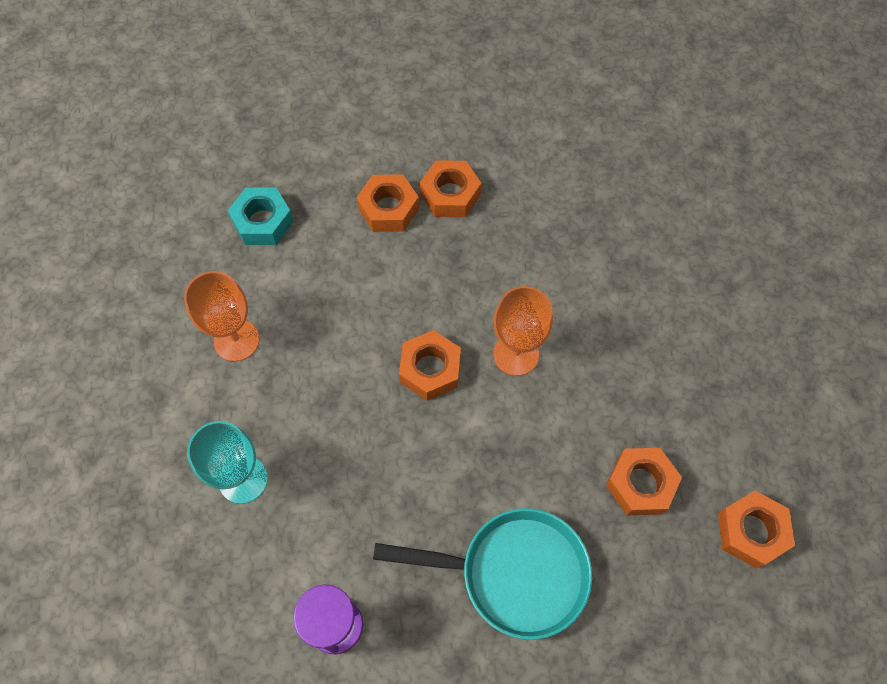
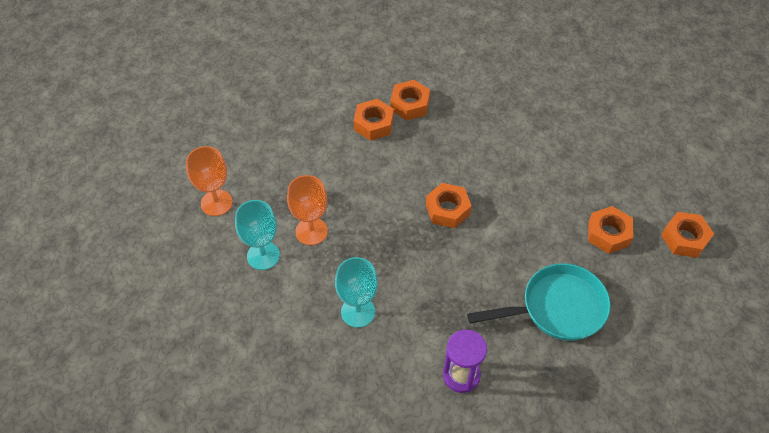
camera: 20 degrees left, 10 degrees down
turquoise nut [227,188,294,245] -> none
orange goblet [493,286,553,376] -> orange goblet moved to [186,146,232,216]
none -> turquoise goblet [235,200,280,270]

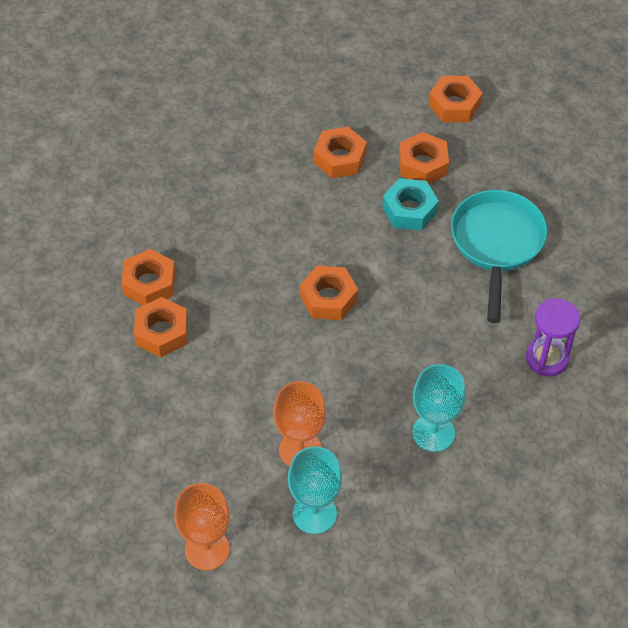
camera: 70 degrees left, 0 degrees up
none -> orange nut [314,127,367,178]
none -> turquoise nut [382,178,439,231]

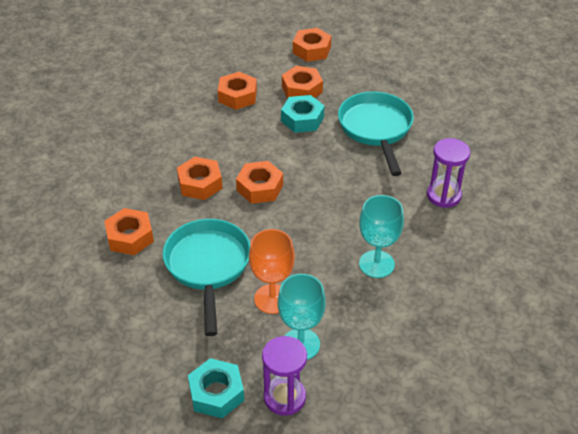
camera: 15 degrees left, 10 degrees down
orange nut [121,249,175,305] -> orange nut moved to [177,157,223,200]
orange goblet [174,483,230,570] -> turquoise nut [188,358,244,418]
none -> turquoise pan [163,219,250,336]
none -> purple hourglass [262,336,307,416]

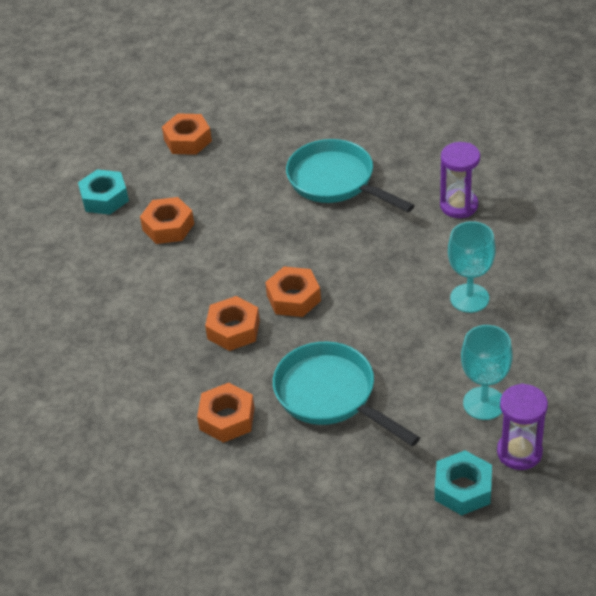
camera: 35 degrees left, 0 degrees up
orange goblet [249,229,295,314] -> none
turquoise nut [281,95,324,133] -> turquoise nut moved to [78,169,129,215]
orange nut [282,66,323,99] -> none

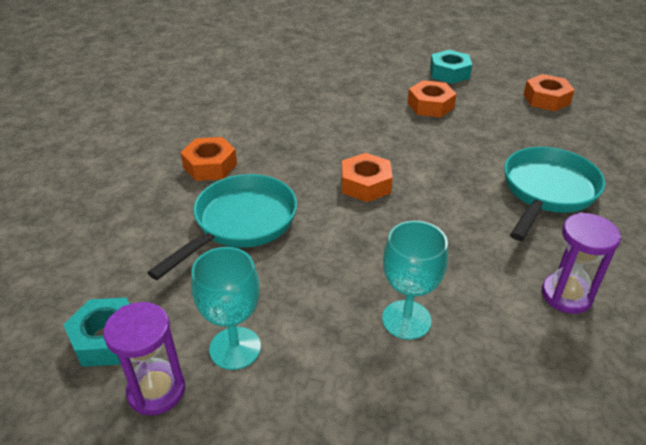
camera: 75 degrees right, 5 degrees down
orange nut [205,296,260,351] -> none

